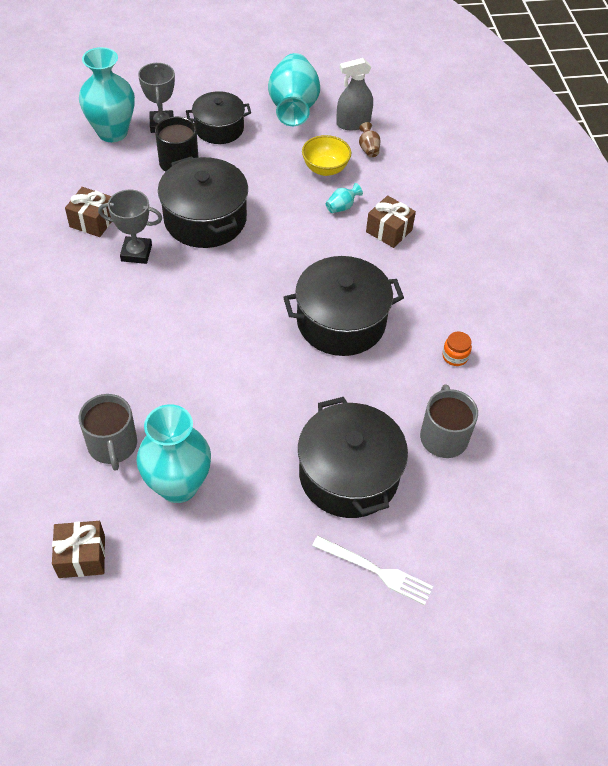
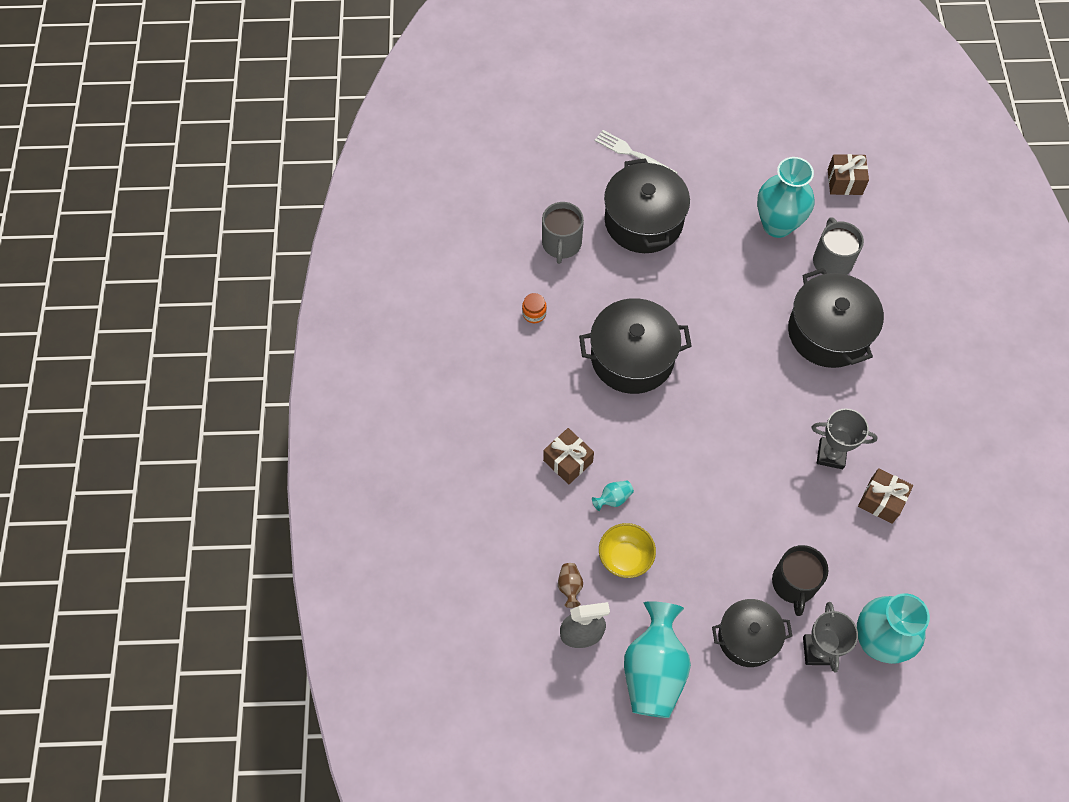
camera: 170 degrees left, 10 degrees up
black pot [158,156,248,248] -> black pot moved to [788,268,884,368]

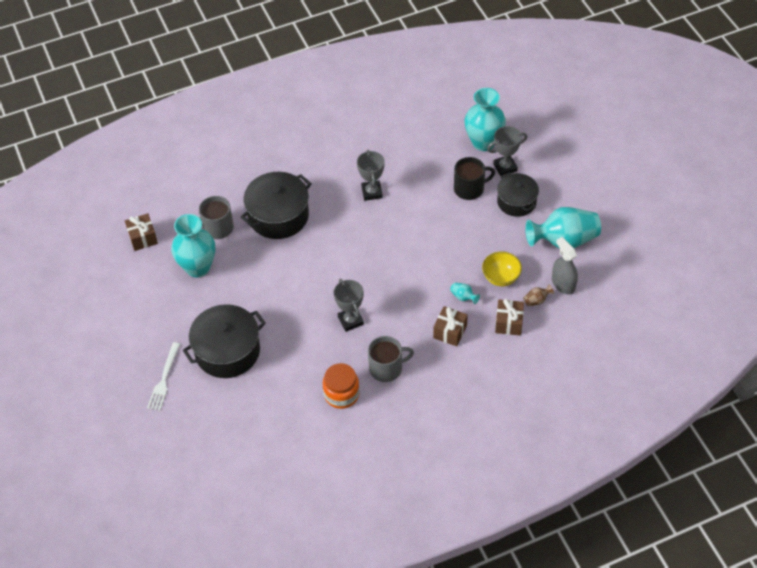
camera: 110 degrees left, 10 degrees down
orange jar [522,293,547,323] -> orange jar [323,363,360,409], size x1.83
grey mug [542,202,584,264] -> grey mug moved to [368,336,414,382]
black pot [579,298,692,394] -> grey trophy [334,279,364,332]
brown gift [858,468,913,524] -> brown gift moved to [495,299,524,336]

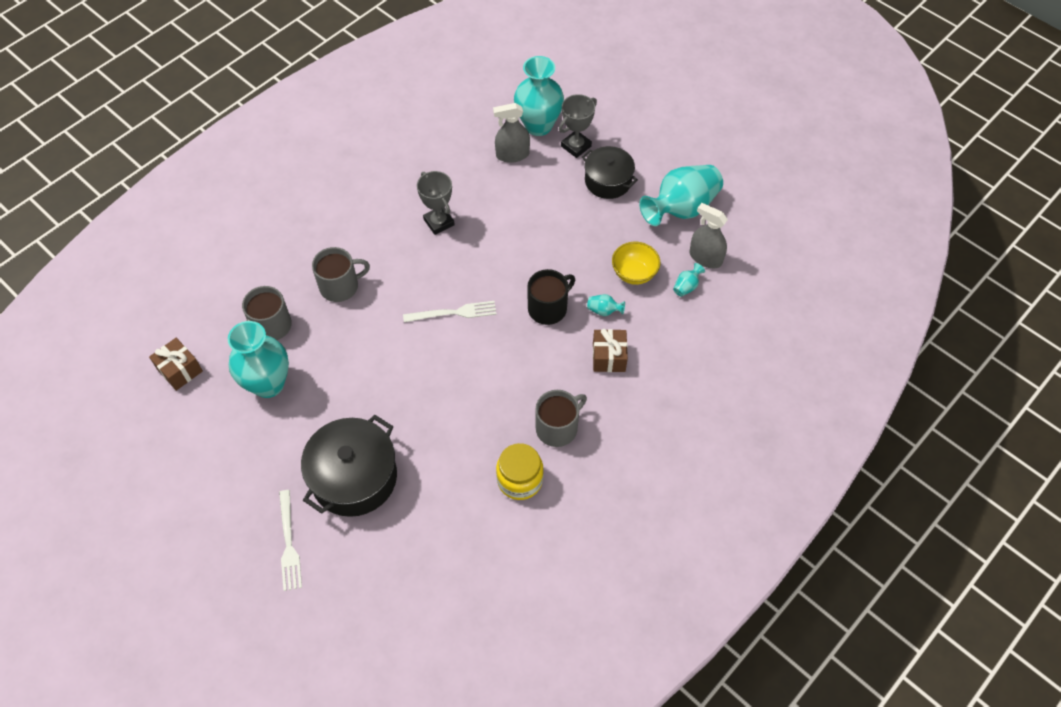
camera: 25 degrees left, 5 degrees up
black pot [241,172,312,239] -> grey mug [312,247,370,302]
orange jar [323,363,360,409] -> yellow jar [496,443,544,500]
grey trophy [334,279,364,332] -> none
black mug [454,157,495,200] -> black mug moved to [527,269,575,325]
brown gift [495,299,524,336] -> none
brown vase [523,284,554,306] -> turquoise vase [673,263,705,297]
none -> white fork [403,301,497,322]
none -> grey spray bottle [493,103,530,163]

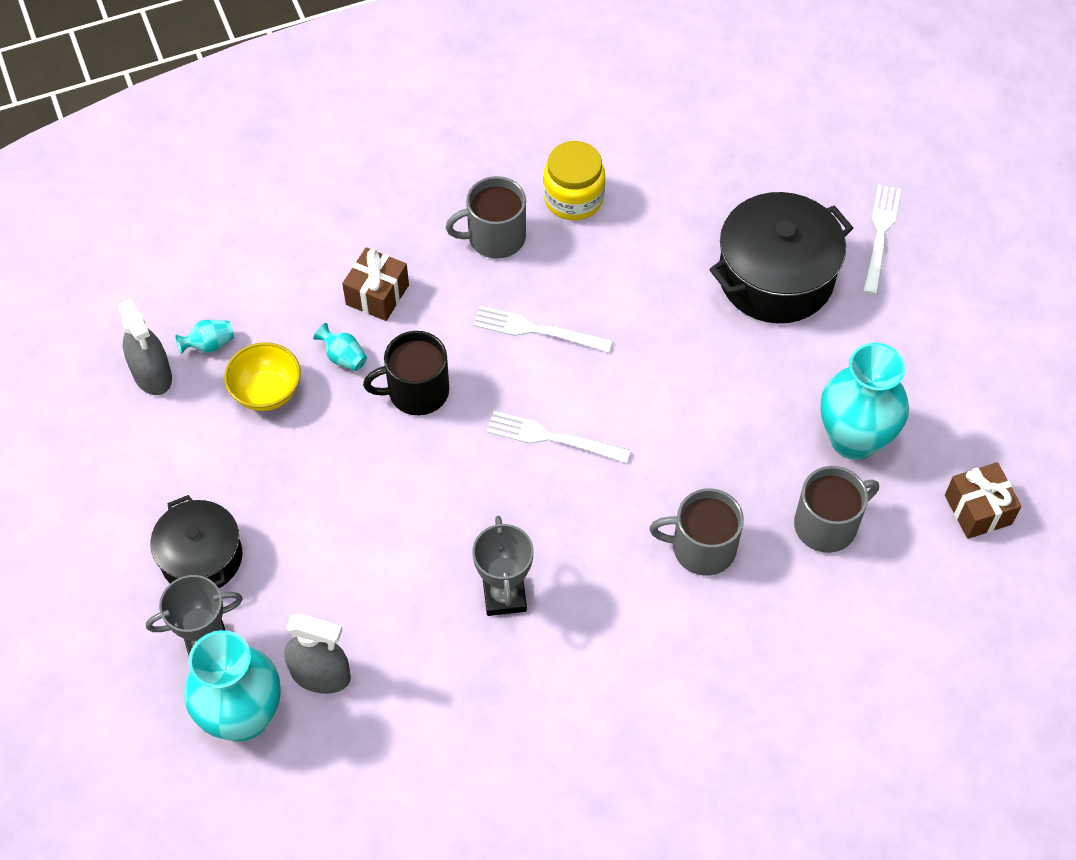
camera: 155 degrees left, 0 degrees up
turquoise vase [639,165,723,226] -> none
none -> white fork [473,306,612,352]

